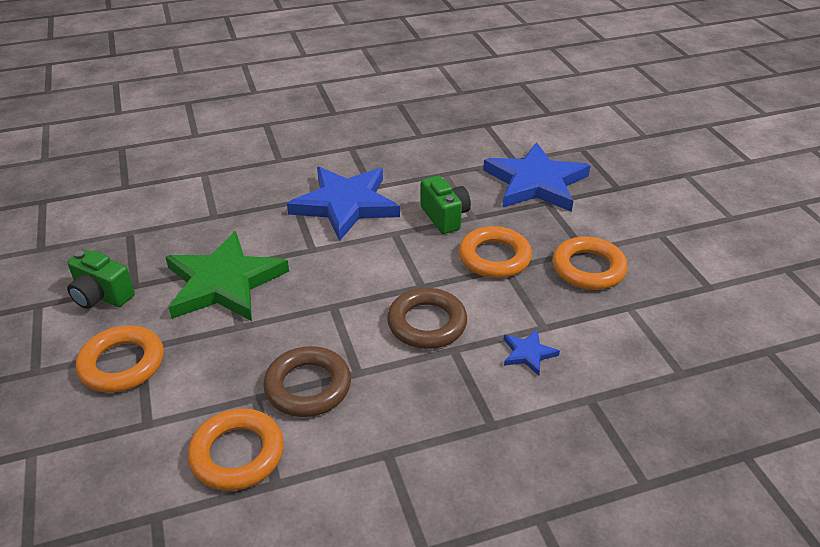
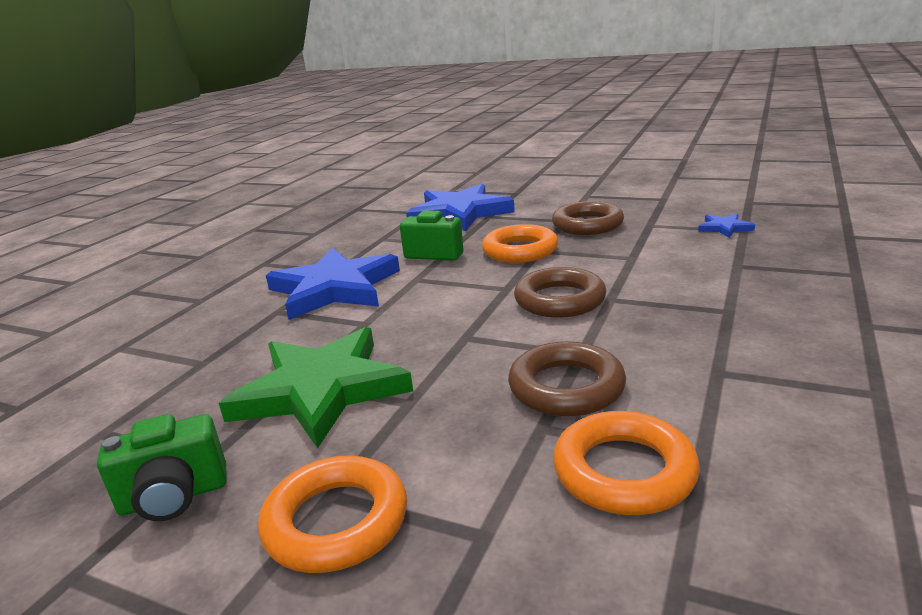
camera: 45 degrees left, 15 degrees down
blue star [504,330,560,376] -> blue star moved to [698,214,755,238]
orange ring [553,236,628,290] -> brown ring [552,201,624,235]

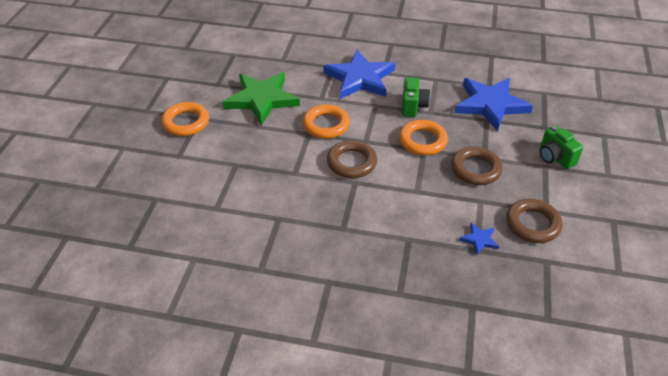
camera: 75 degrees right, 20 degrees up
green camera [97,414,227,521] -> green camera moved to [540,126,583,169]
brown ring [508,341,626,417] -> brown ring moved to [506,199,562,243]
orange ring [553,411,700,515] -> orange ring moved to [303,104,350,139]

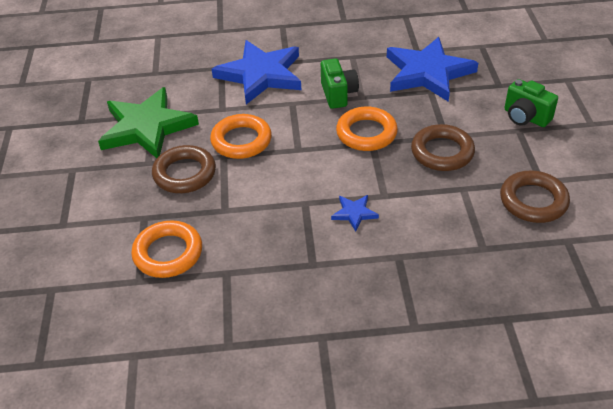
camera: 15 degrees left, 0 degrees up
orange ring [161,102,209,136] -> orange ring moved to [131,220,202,278]
brown ring [327,140,377,178] -> brown ring moved to [152,145,216,193]
blue star [459,223,499,255] -> blue star moved to [331,195,379,231]

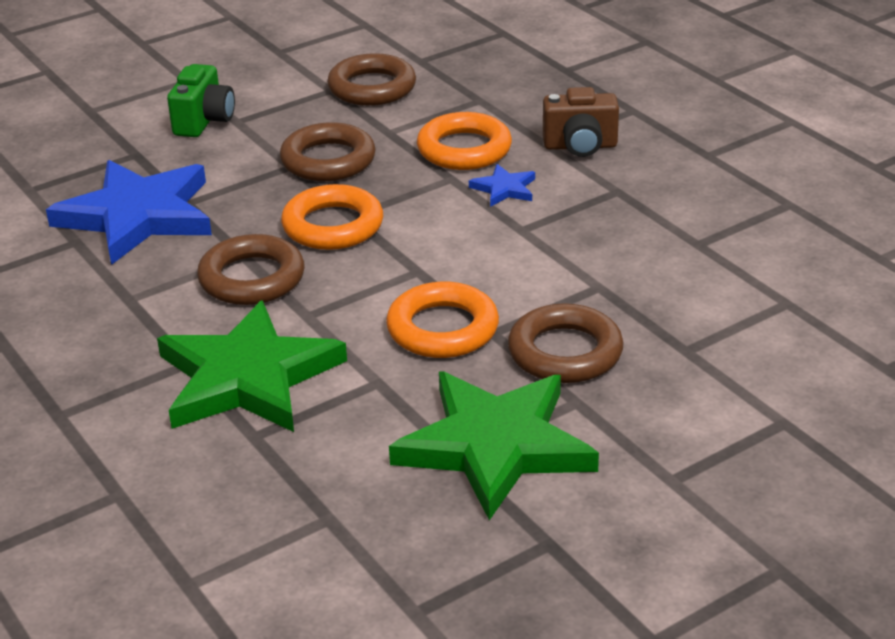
camera: 120 degrees left, 10 degrees down
orange ring [131,220,202,278] -> orange ring moved to [417,112,512,170]
blue star [212,40,301,104] -> green star [157,300,347,432]
green camera [321,58,359,109] -> brown ring [197,234,305,305]
none -> brown camera [543,87,619,157]

